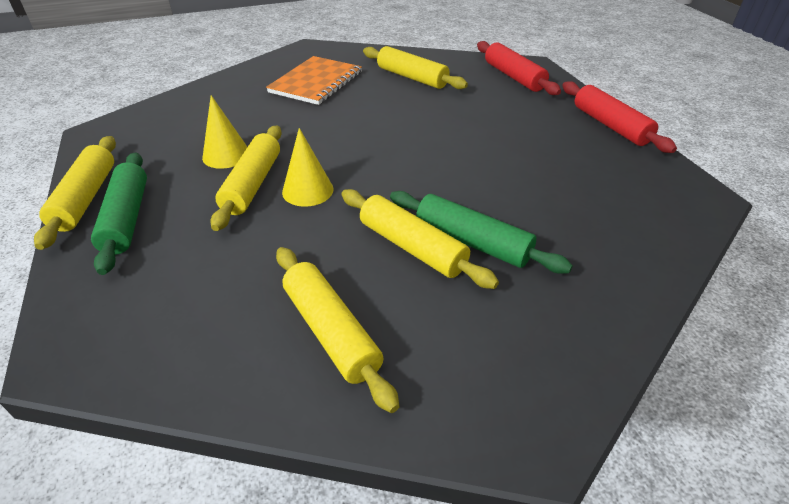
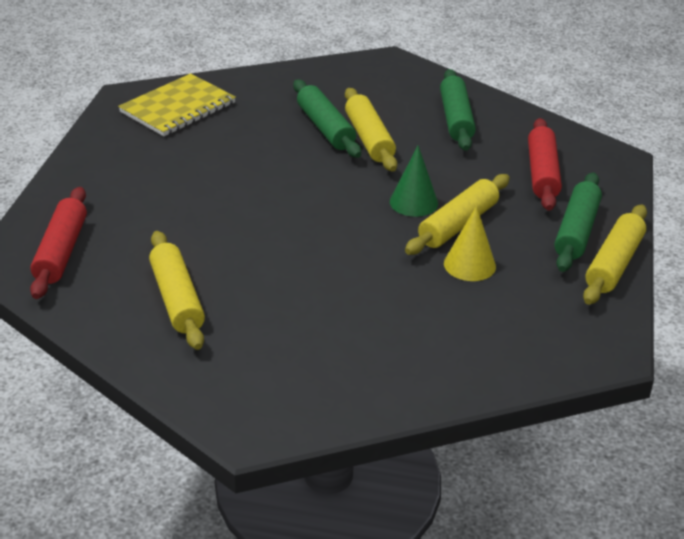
camera: 150 degrees left, 5 degrees down
orange notebook [266,56,362,105] -> none
yellow rolling pin [276,247,399,413] -> green rolling pin [440,69,476,151]
yellow cone [282,128,334,207] -> green cone [390,146,438,217]
red rolling pin [562,81,677,153] -> red rolling pin moved to [528,118,562,211]
none -> yellow notebook [118,73,236,136]

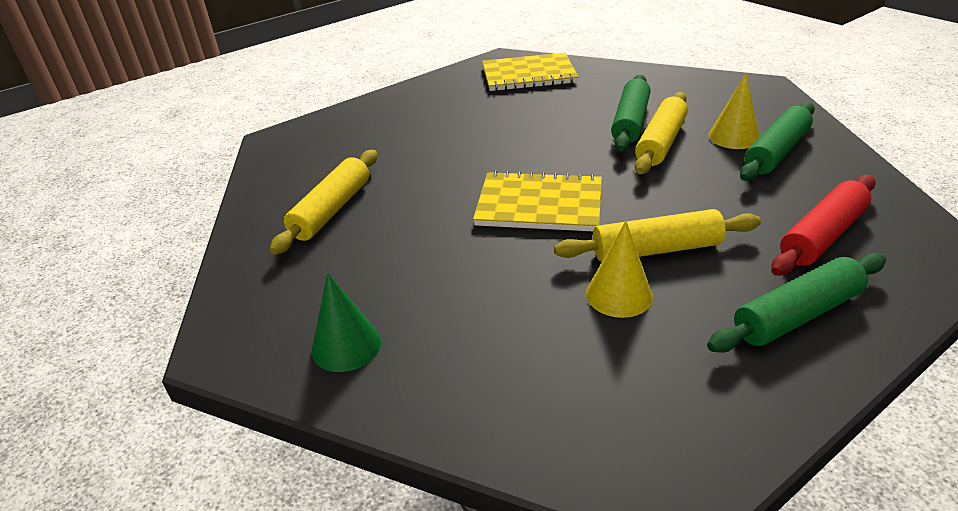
camera: 45 degrees right, 0 degrees up
red rolling pin [30,187,87,299] -> none
green cone [390,146,438,217] -> green cone moved to [312,272,381,372]
yellow rolling pin [583,205,647,305] -> none
none -> yellow notebook [473,171,602,231]
none -> yellow cone [708,73,759,149]

